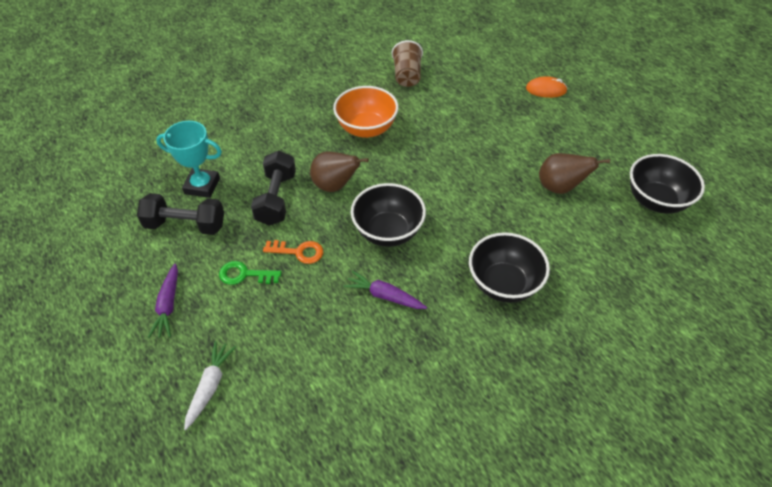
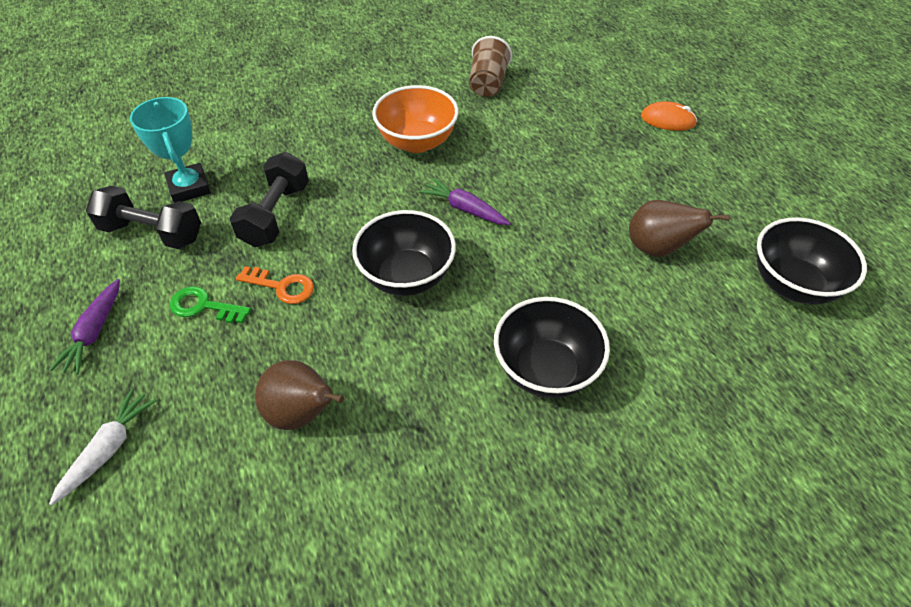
camera: 10 degrees right, 0 degrees up
turquoise trophy [156,121,222,198] -> turquoise trophy turned 45 degrees clockwise [130,97,211,203]
brown pear [310,151,369,192] -> brown pear moved to [255,360,344,430]
purple carrot [344,270,427,309] -> purple carrot moved to [420,178,511,225]

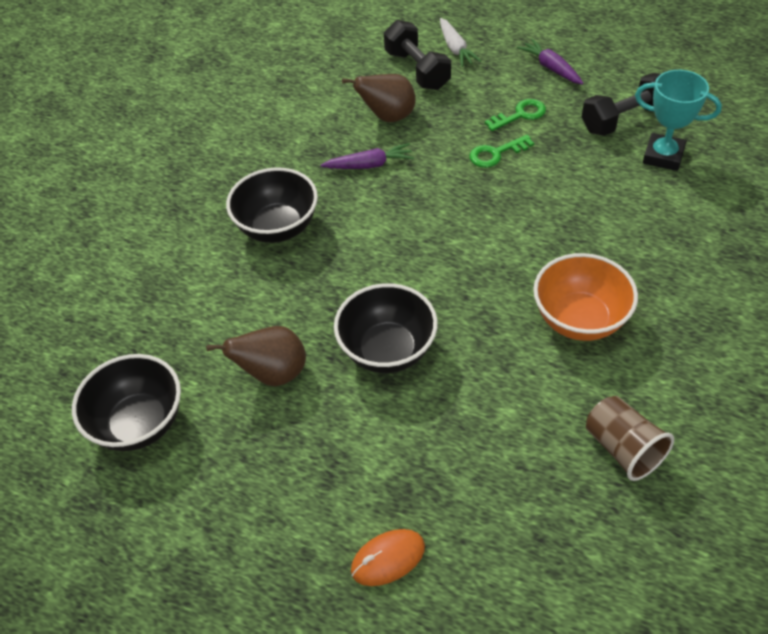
camera: 140 degrees right, 0 degrees up
black dumbbell [230,152,309,247] -> black dumbbell moved to [384,20,451,90]
orange key [236,266,314,304] -> green key [469,135,534,168]
black bowl [352,210,456,296] -> black bowl moved to [334,283,438,373]
purple carrot [420,178,511,225] -> purple carrot moved to [321,143,414,169]

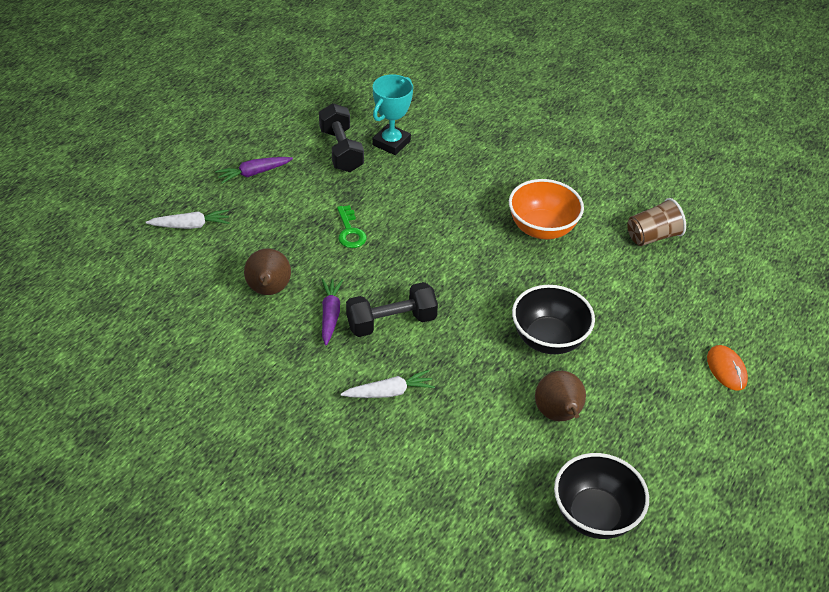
camera: 85 degrees left, 5 degrees down
black bowl [226,168,318,243] -> white carrot [341,370,435,398]
black dumbbell [384,20,451,90] -> black dumbbell moved to [346,282,438,337]
green key [485,99,546,131] -> none

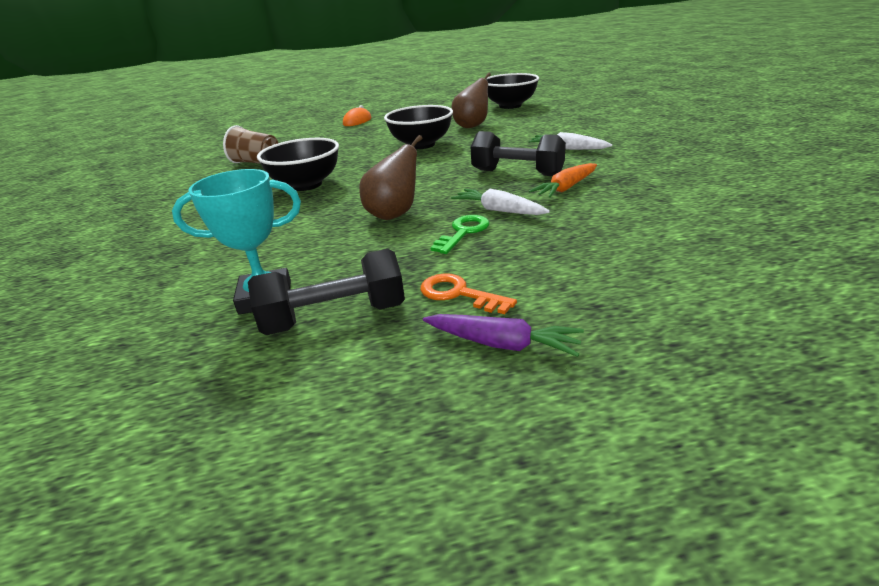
camera: 130 degrees left, 15 degrees down
white carrot [146,209,230,229] -> white carrot moved to [451,189,550,215]
brown pear [244,248,291,295] -> brown pear moved to [359,135,423,220]
black dumbbell [319,103,364,172] -> black dumbbell turned 45 degrees clockwise [248,249,405,335]
purple carrot [321,278,343,346] -> orange carrot [529,163,597,198]
orange bowl [509,179,584,239] -> black bowl [257,138,339,191]
none -> orange key [420,273,517,314]

